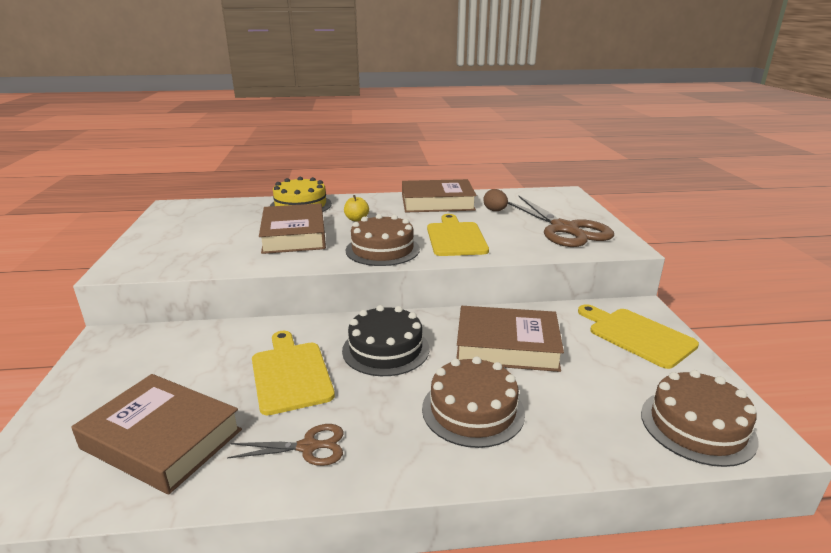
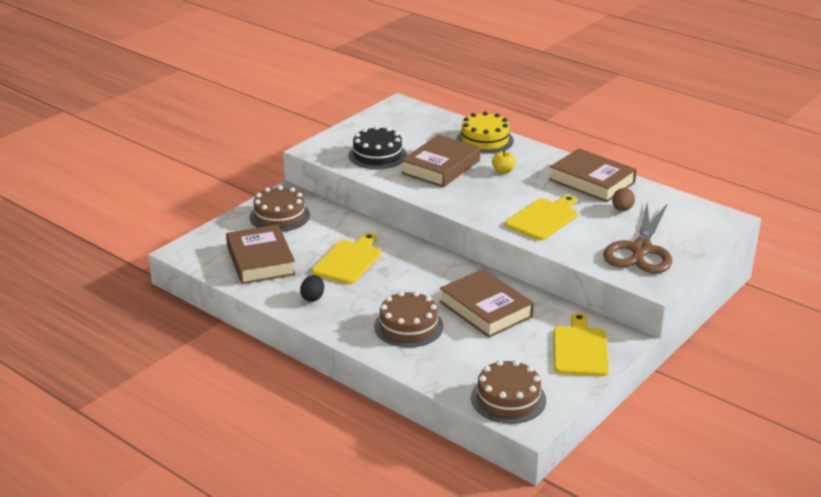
camera: 45 degrees right, 5 degrees up
brown scissors [227,424,344,466] -> black egg [300,275,324,302]
black cake [342,305,430,376] -> black cake moved to [349,126,407,169]
brown cake [346,214,420,266] -> brown cake moved to [250,185,310,232]

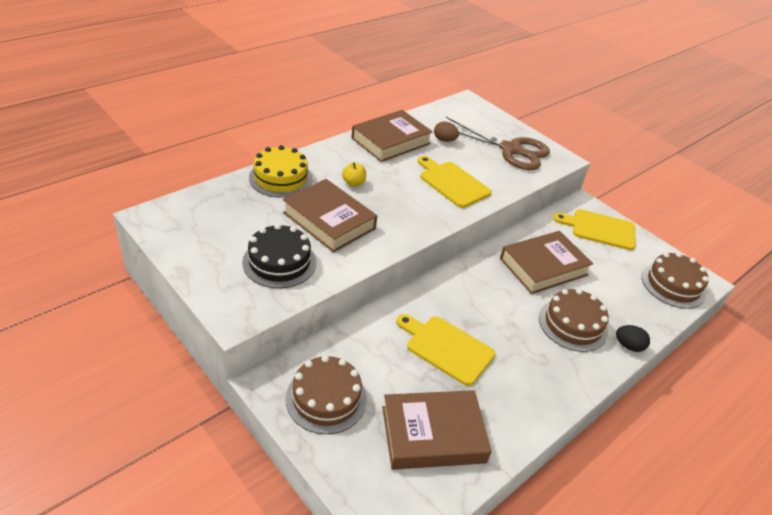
camera: 85 degrees left, 10 degrees up
black egg [300,275,324,302] -> black egg moved to [616,325,650,352]

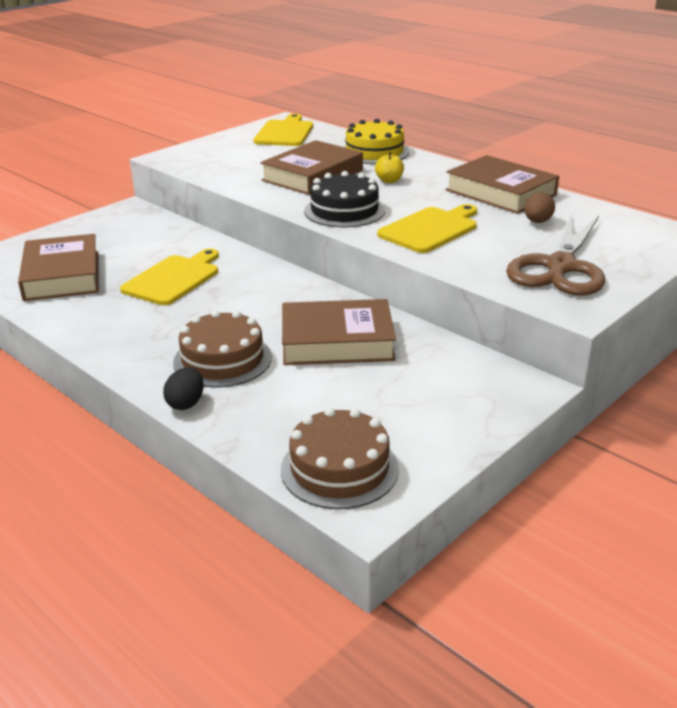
camera: 90 degrees right, 10 degrees down
black cake [242,224,316,288] -> black cake moved to [304,171,385,227]
brown cake [285,355,367,434] -> none
brown book [500,231,593,294] -> brown book turned 60 degrees counterclockwise [282,299,396,365]
yellow cutting board [553,209,636,250] -> yellow cutting board moved to [253,114,313,146]

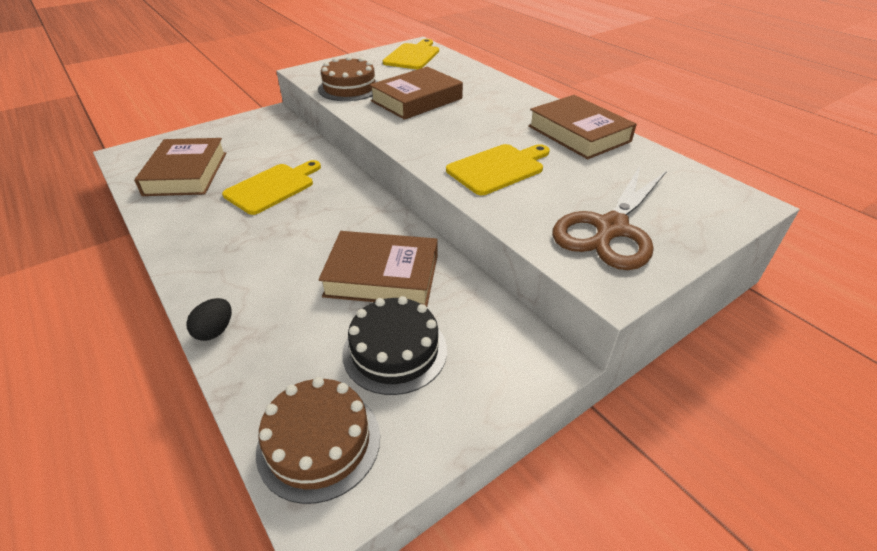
camera: 10 degrees right, 10 degrees up
brown cake [173,310,272,388] -> brown cake moved to [318,56,378,101]
black cake [304,171,385,227] -> black cake moved to [342,296,447,395]
yellow cake [344,119,409,164] -> none
yellow apple [375,152,404,183] -> none
brown egg [524,193,555,223] -> none

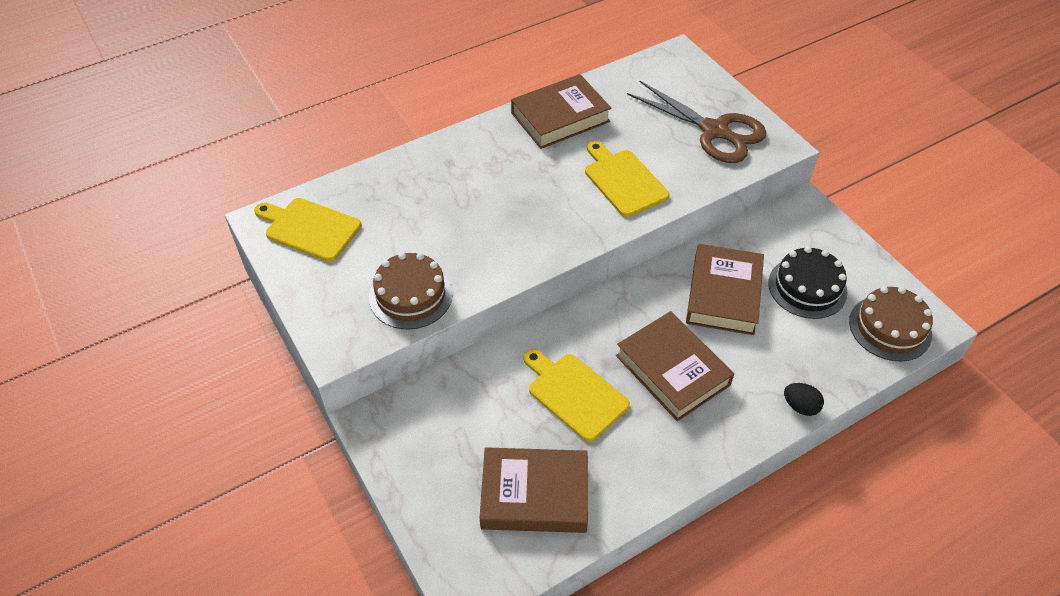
camera: 85 degrees left, 10 degrees up
brown book [369,67,463,120] -> brown book moved to [616,311,734,421]

